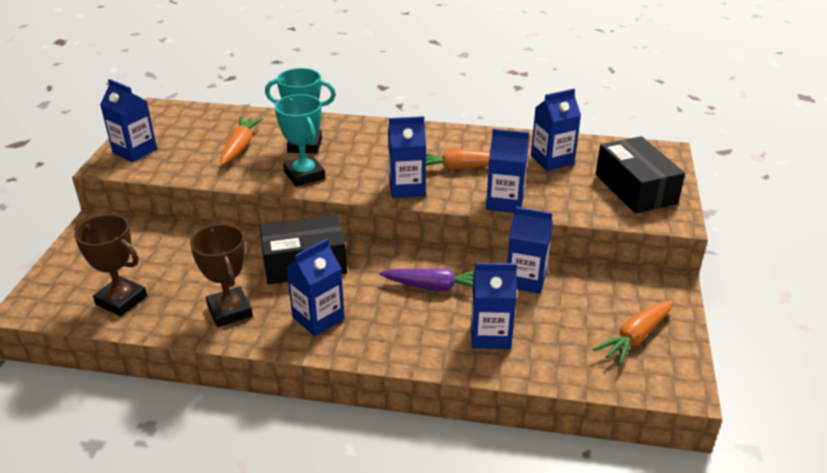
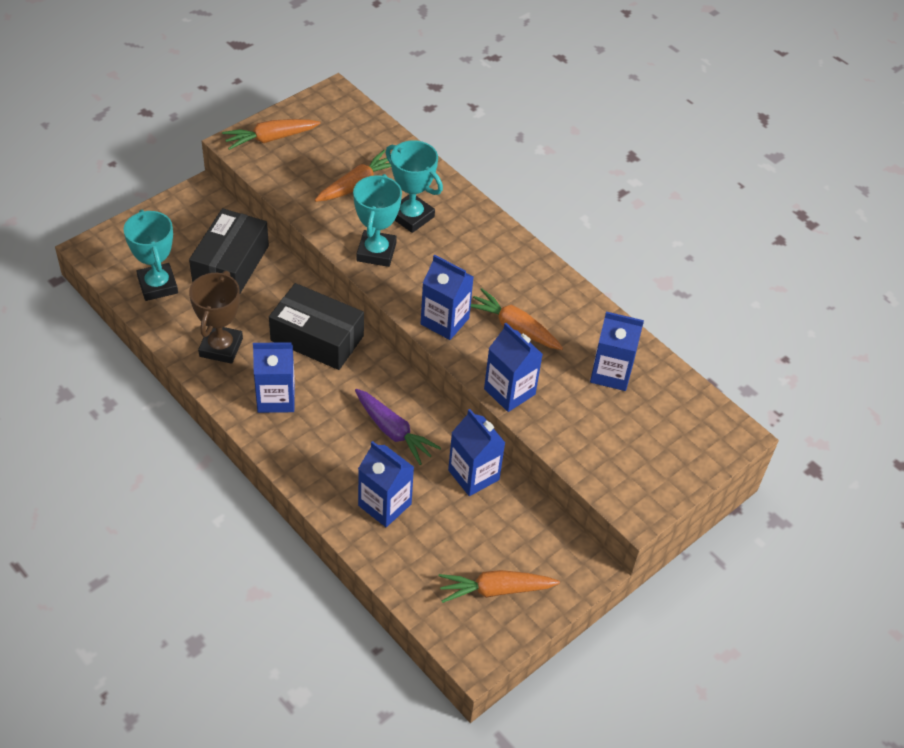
camera: 35 degrees right, 15 degrees up
brown trophy [74,214,147,316] -> turquoise trophy [123,210,178,301]
blue carton [100,79,157,162] -> orange carrot [222,119,321,150]
black box [596,136,685,214] -> black box moved to [189,208,269,293]

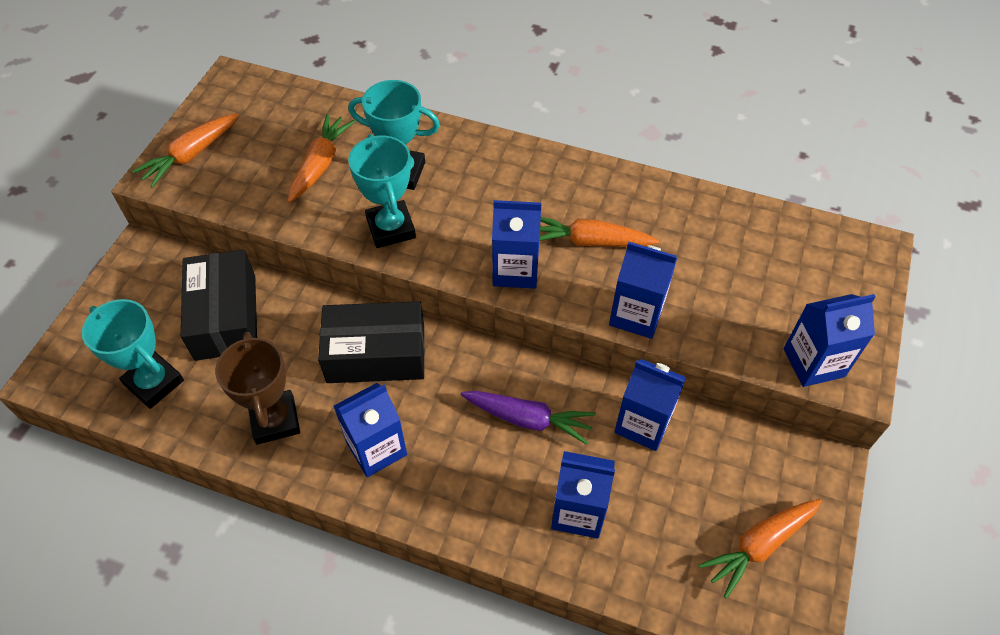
camera: 25 degrees left, 5 degrees up
blue carton [590,311,644,391] -> blue carton moved to [784,294,876,387]

